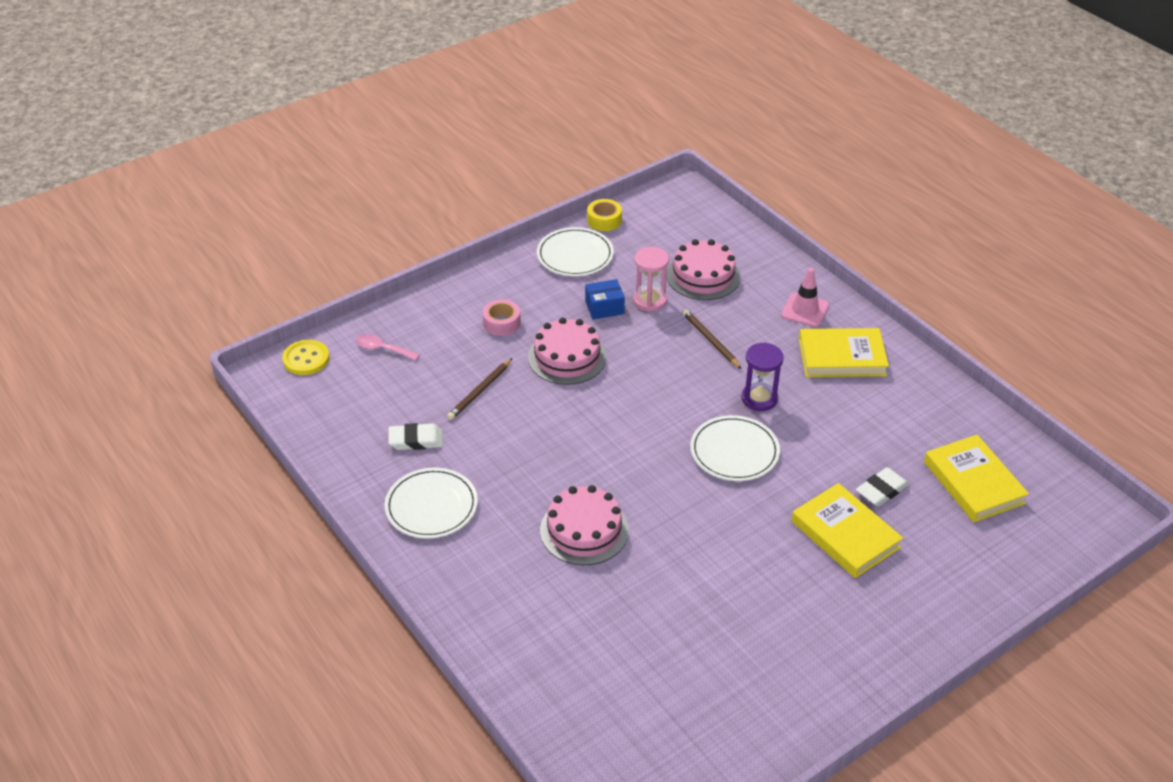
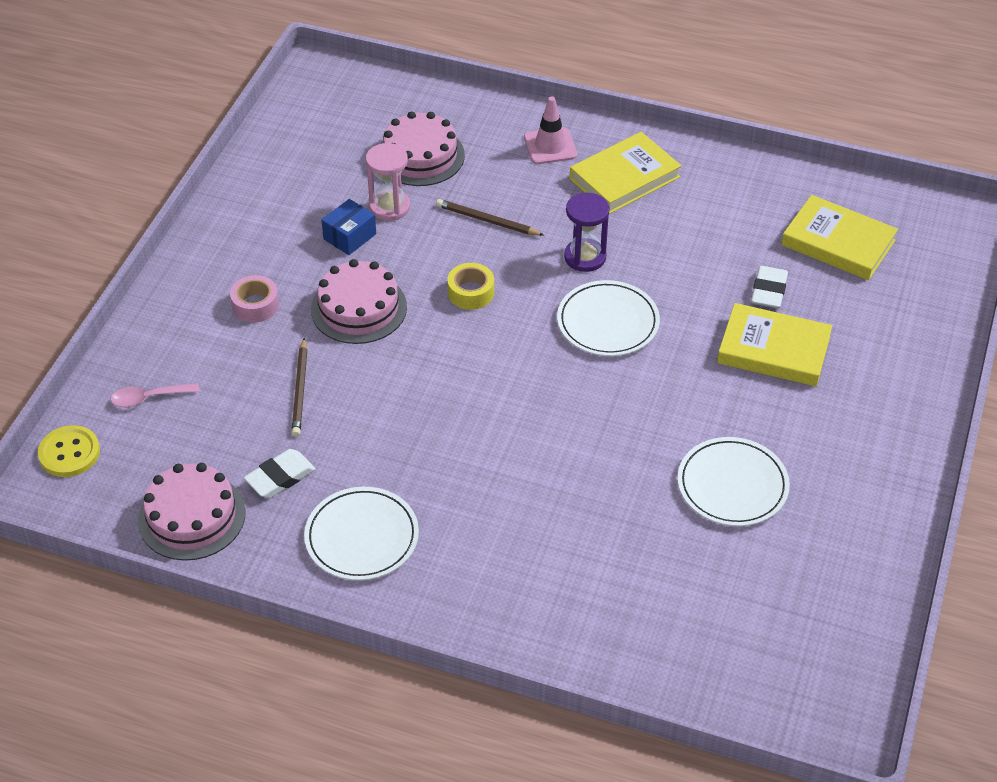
camera: 35 degrees left, 5 degrees up
white plate [537,227,614,276] -> white plate moved to [678,437,790,526]
pink cake [540,485,629,565] -> pink cake moved to [138,463,245,561]
yellow tape [587,199,622,231] -> yellow tape moved to [447,263,494,310]

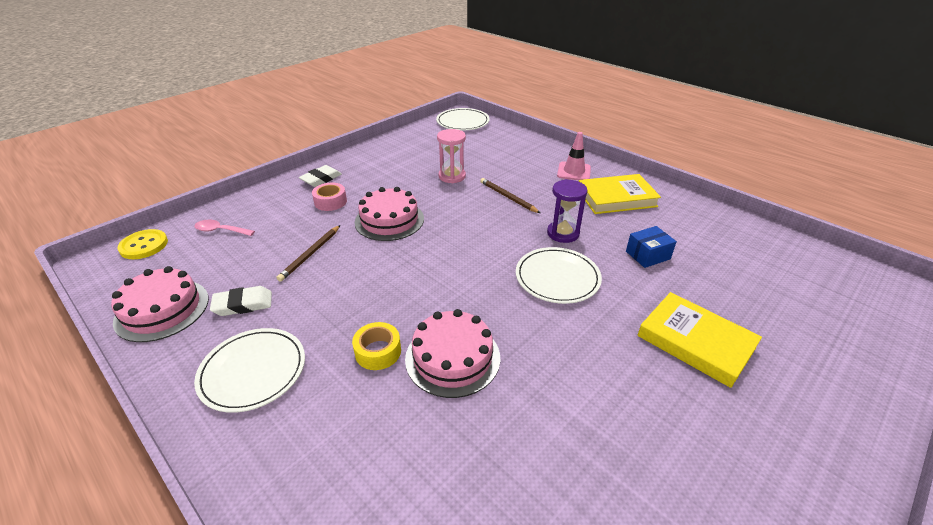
camera: 25 degrees right, 10 degrees down
blue box [321,199,376,255] -> blue box moved to [626,226,677,268]
pink cake [381,111,465,186] -> pink cake moved to [405,309,500,398]
yellow tape [447,263,494,310] -> yellow tape moved to [352,322,401,370]
white plate [678,437,790,526] -> white plate moved to [436,108,490,130]
white eraser [751,266,788,308] -> white eraser moved to [299,165,342,187]
yellow book [781,195,898,280] -> none

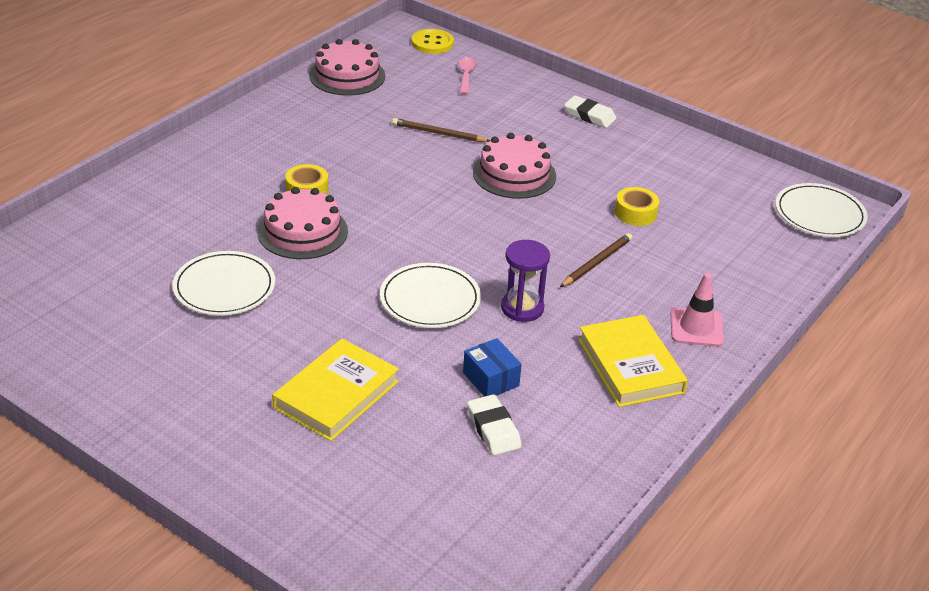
camera: 80 degrees right, 0 degrees up
white plate [194,328,305,413] -> white plate moved to [172,251,275,316]
white eraser [210,286,272,316] -> white eraser moved to [467,394,522,455]
pink tape [312,183,347,211] -> none
pink hourglass [437,129,466,183] -> yellow tape [615,187,659,226]

